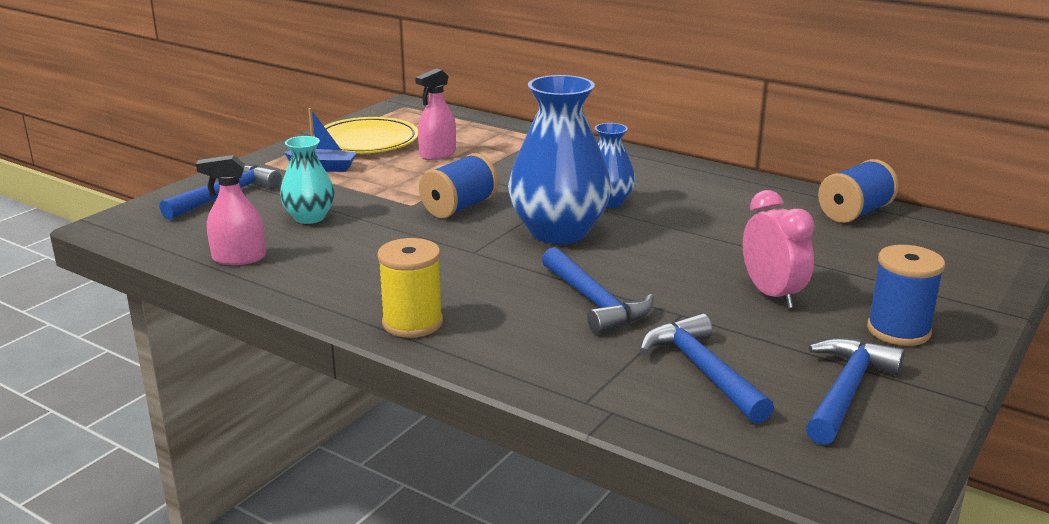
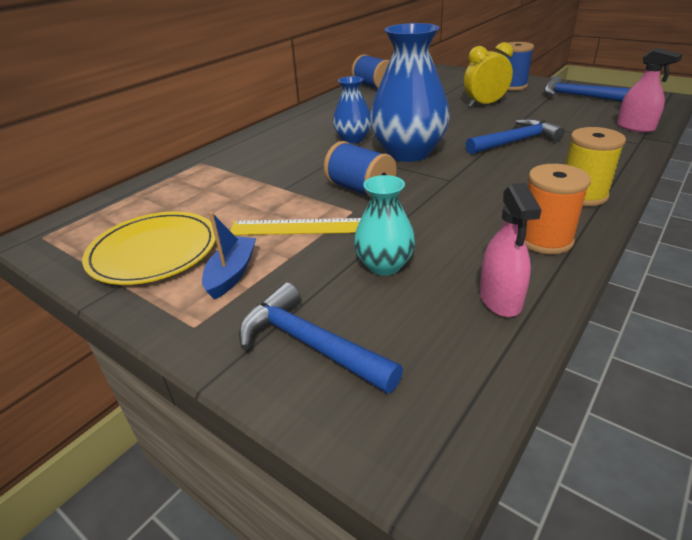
camera: 85 degrees left, 10 degrees up
pink spray bottle [415,68,456,160] -> pink spray bottle moved to [617,48,683,132]
blue hammer [640,313,774,424] -> none
pink clock [743,190,814,308] -> yellow clock [464,42,513,107]
none -> yellow ruler [230,218,361,235]
none -> orange spool [525,164,591,254]

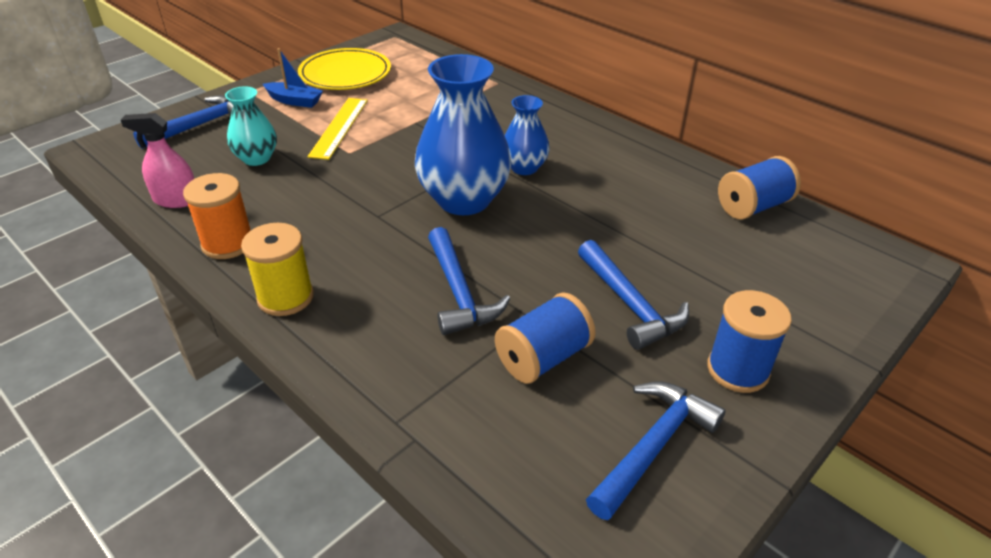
camera: 95 degrees right, 5 degrees up
blue spool [324,141,396,198] -> blue spool moved to [495,293,596,384]
yellow clock [464,42,513,107] -> blue hammer [578,240,689,350]
pink spray bottle [617,48,683,132] -> none

